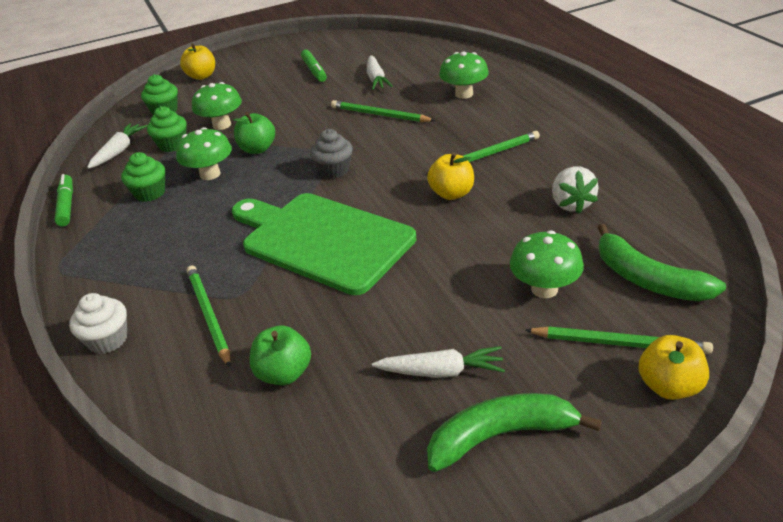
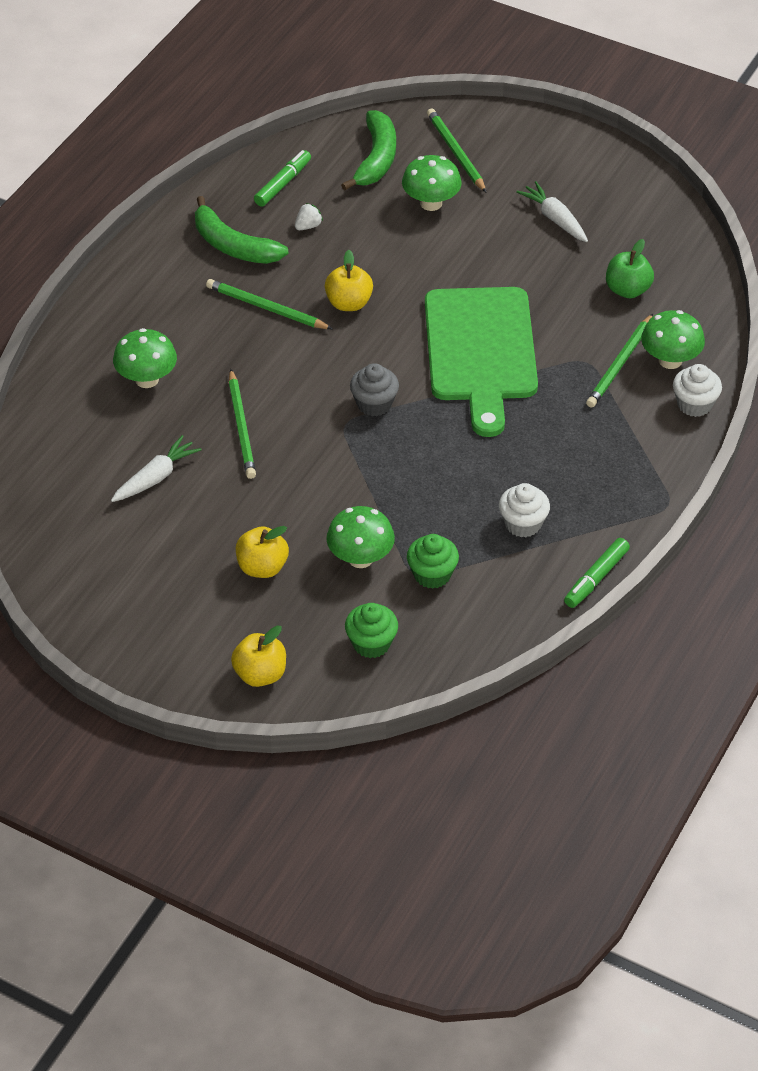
camera: 130 degrees left, 10 degrees up
white carrot [87,123,147,169] -> none
green cupcake [121,152,165,202] -> white cupcake [499,483,550,538]
green mushroom [176,127,232,180] -> green mushroom moved to [641,310,705,369]
green apple [233,112,275,154] -> none
green marker [301,50,327,82] -> green marker moved to [254,150,311,207]
green banana [427,393,602,472] -> green banana moved to [195,196,288,264]
white strawberry [552,167,598,214] -> white strawberry [295,203,323,230], size x0.58
yellow apple [638,335,709,400] -> yellow apple moved to [236,526,289,578]

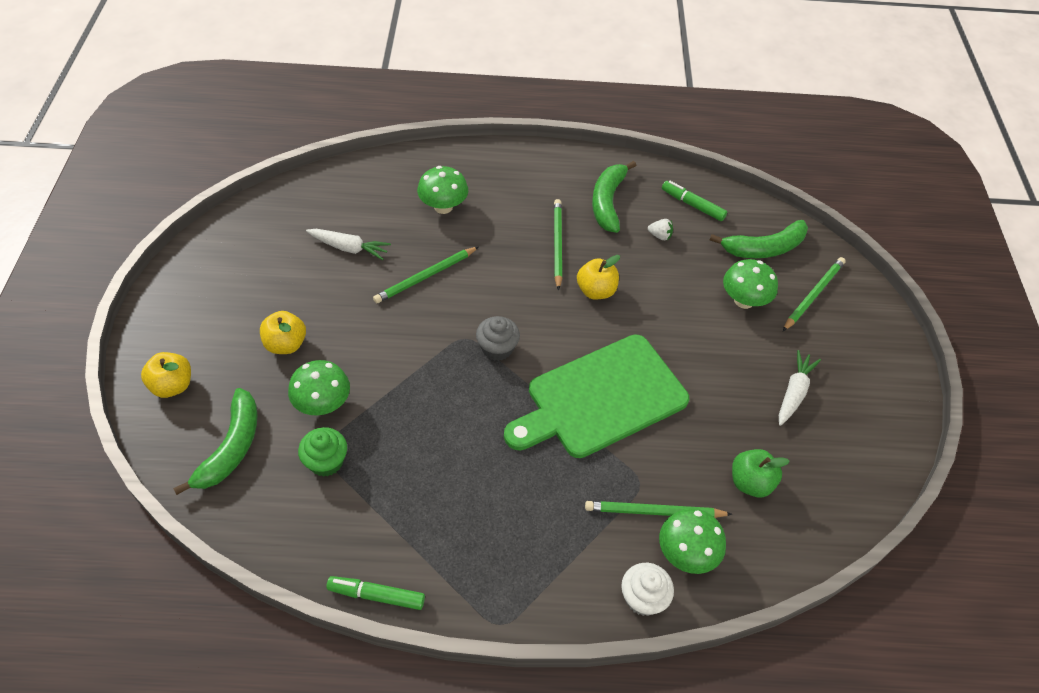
camera: 60 degrees right, 5 degrees up
green marker [254,150,311,207] -> green marker turned 150 degrees counterclockwise [662,181,727,221]
green cupcake [345,603,398,658] -> green banana [173,388,258,495]
white cupcake [499,483,550,538] -> none

